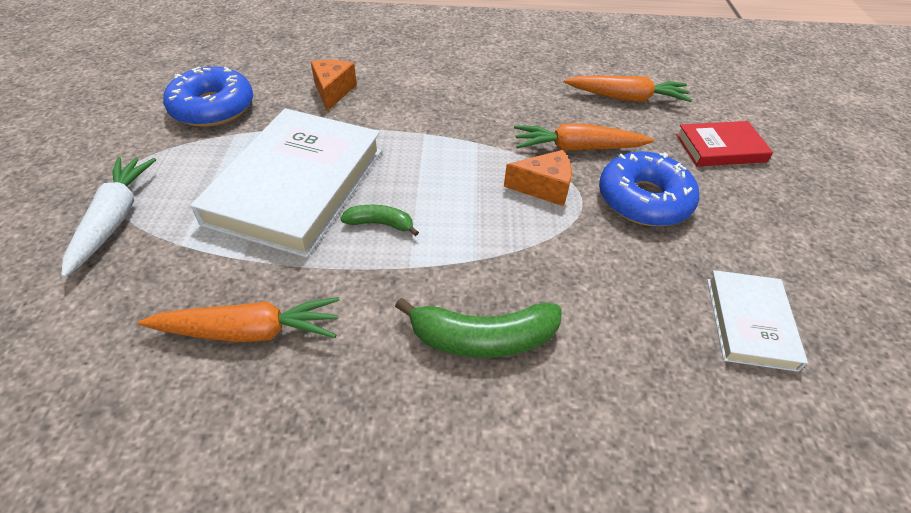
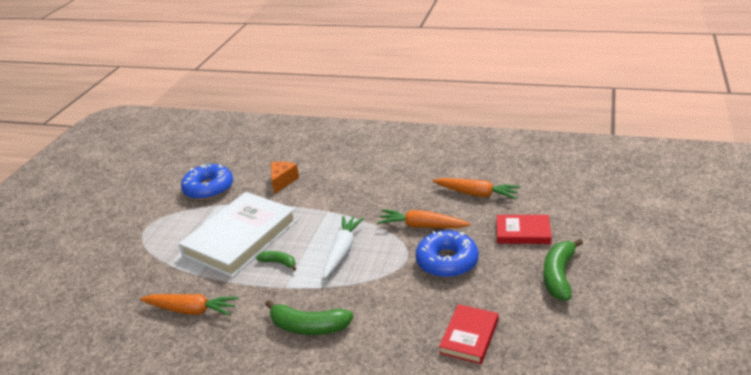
camera: 20 degrees right, 15 degrees down
white carrot [61,157,156,277] -> white carrot moved to [324,216,364,278]
orange cheese [504,150,572,206] -> none
white book [707,270,808,372] -> red book [439,304,498,364]
none -> green banana [543,238,583,301]

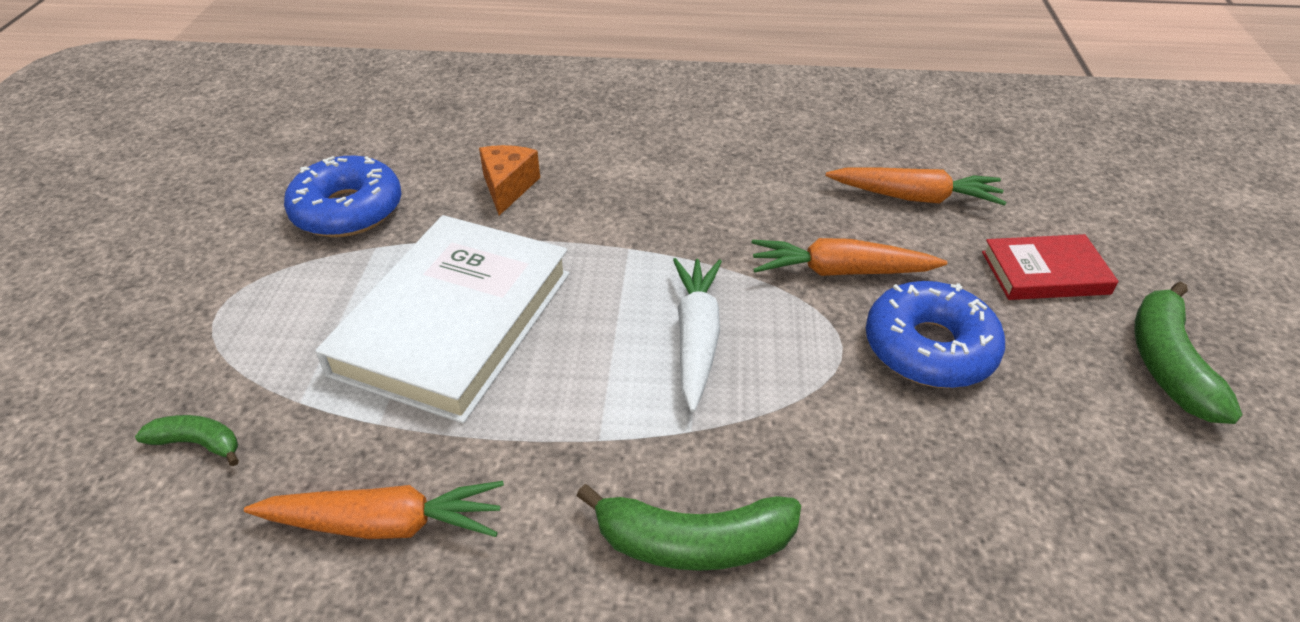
camera: 15 degrees left, 10 degrees up
green banana [256,251,296,271] -> green banana moved to [135,415,239,466]
red book [439,304,498,364] -> none

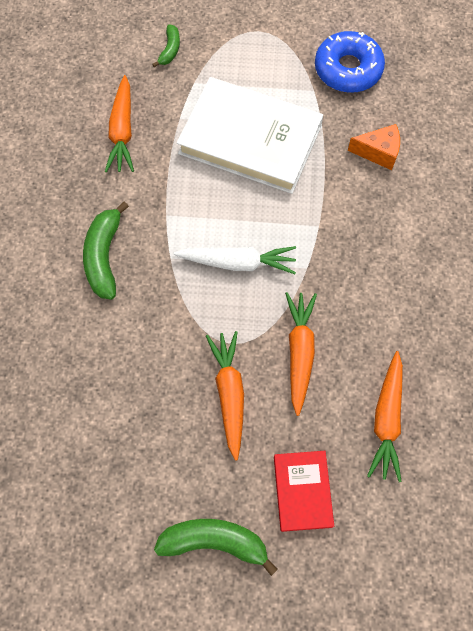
camera: 90 degrees right, 25 degrees up
blue donut [866,281,1005,388] -> orange carrot [206,331,244,461]

